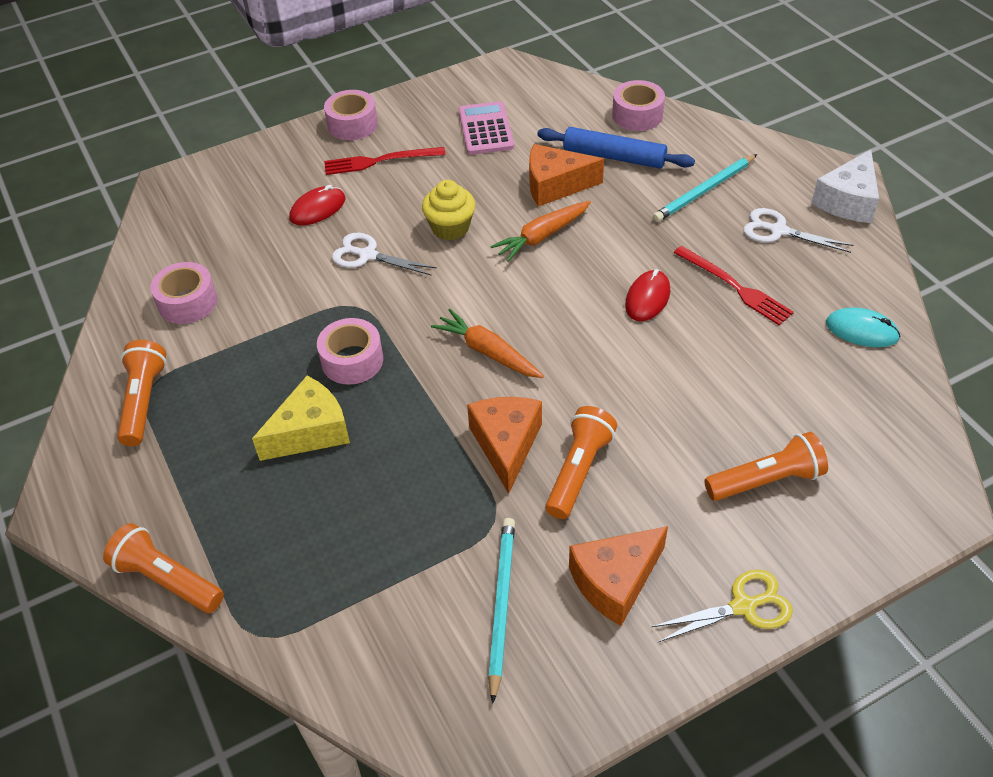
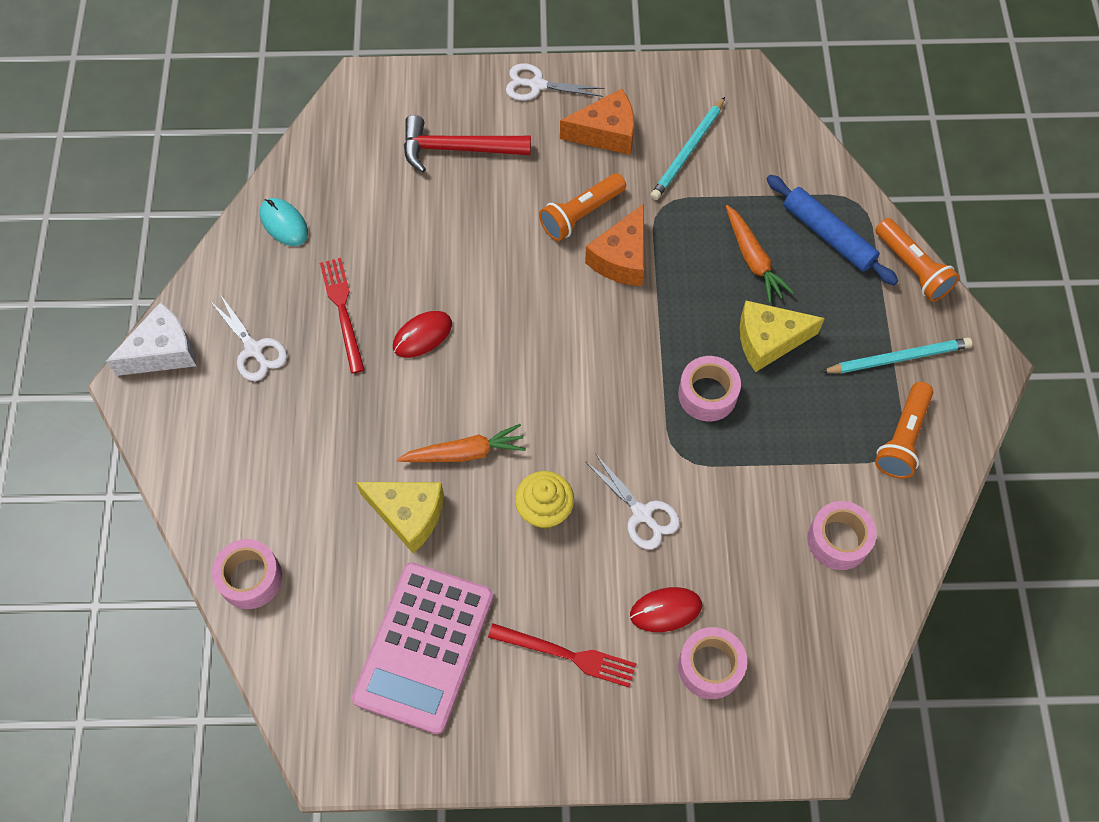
camera: 155 degrees left, 15 degrees up
pink tape [324,90,378,140] -> pink tape moved to [678,627,747,699]
orange carrot [431,309,544,378] -> orange carrot moved to [726,205,794,303]
pink calculator [459,101,514,155] -> pink calculator [352,562,493,734], size x1.63
orange cheese [529,144,604,207] -> yellow cheese [356,482,444,554]
blue rolling pin [537,127,695,169] -> blue rolling pin moved to [767,175,898,285]
yellow scissors [651,570,793,642] -> white scissors [506,63,605,101]
turquoise pencil [653,154,757,222] -> turquoise pencil moved to [822,338,972,373]
orange flashlight [705,432,828,501] -> red hammer [404,115,531,173]

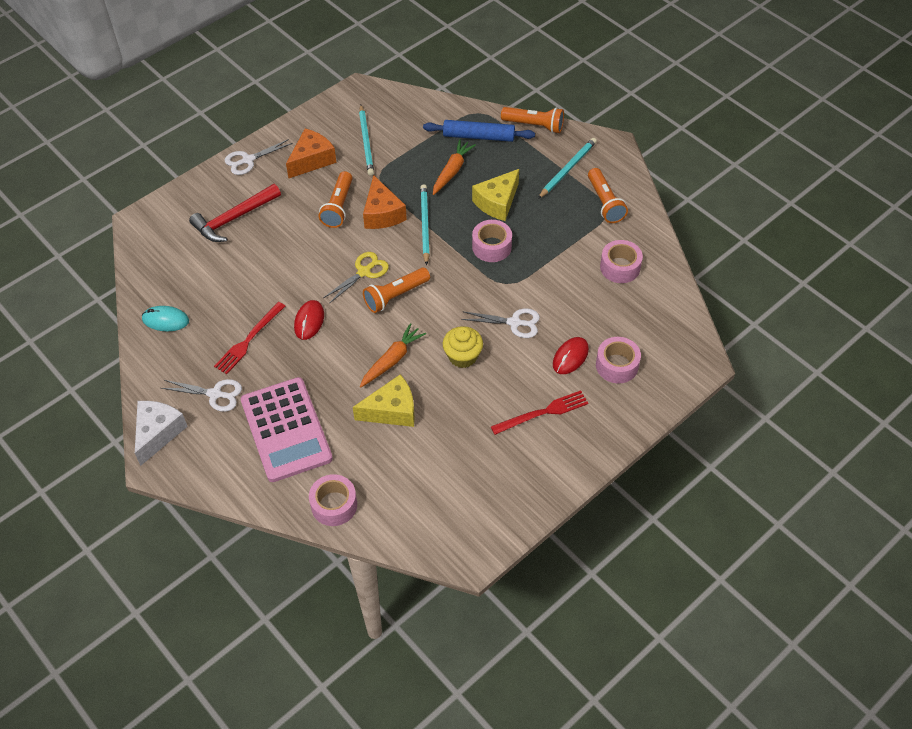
camera: 40 degrees left, 10 degrees down
red fork [320,258,365,374] -> red fork turned 90 degrees counterclockwise [214,302,285,374]
pink calculator [352,562,493,734] -> pink calculator moved to [241,377,333,482]
orange carrot [726,205,794,303] -> orange carrot turned 90 degrees counterclockwise [433,139,476,195]
none -> yellow scissors [323,252,389,304]
none -> orange flashlight [363,268,430,313]
none -> turquoise pencil [420,184,430,266]

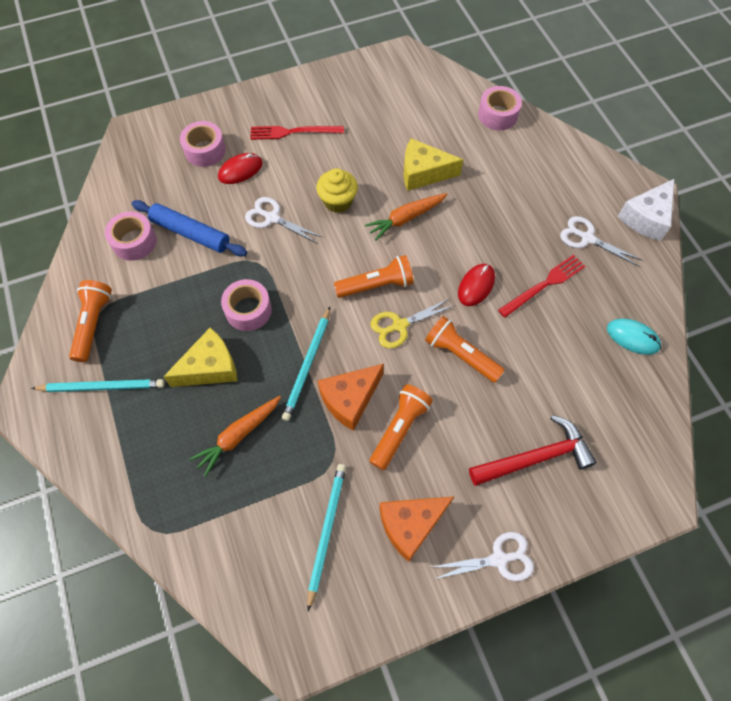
camera: 160 degrees left, 10 degrees up
pink calculator [241,377,333,482] -> none
orange cheese [363,175,407,229] -> orange cheese turned 135 degrees counterclockwise [318,364,384,431]
blue rolling pin [423,120,535,142] -> blue rolling pin moved to [132,200,247,256]
orange flashlight [501,107,564,133] -> orange flashlight moved to [425,316,505,383]
turquoise pencil [538,138,597,199] -> turquoise pencil turned 150 degrees counterclockwise [31,379,165,392]

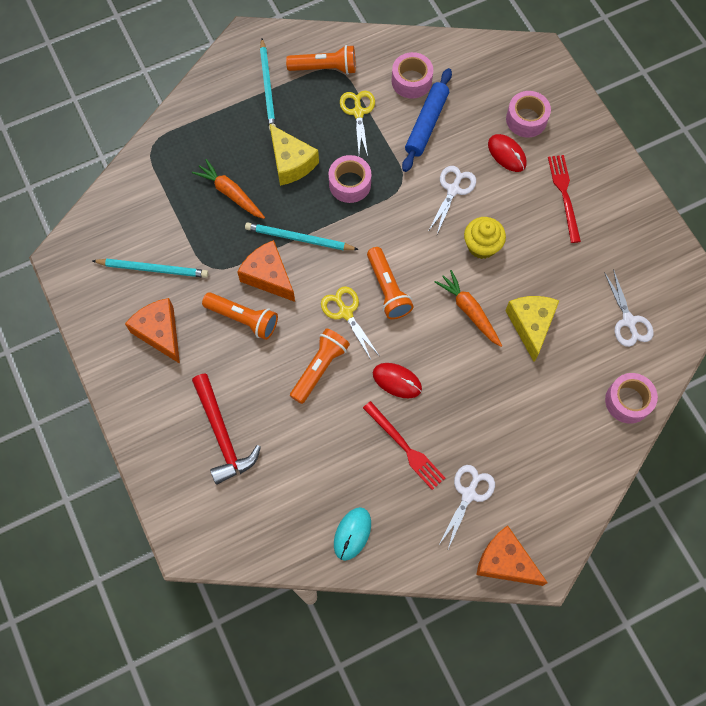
camera: 85 degrees right, 5 degrees up
white scissors [433,532,534,581] -> white scissors moved to [604,269,654,347]
white cheese [618,179,674,241] -> orange cheese [476,525,548,586]
none -> yellow scissors [340,91,375,157]

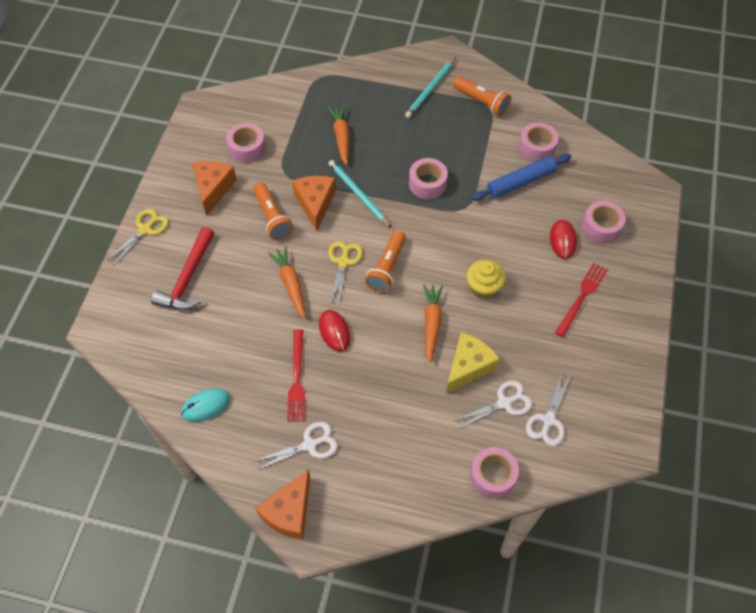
camera: 40 degrees right, 10 degrees down
turquoise pencil [92,259,208,278] -> pink tape [226,123,266,163]
yellow cheese [270,124,319,186] -> none
orange flashlight [290,328,350,404] -> orange carrot [268,246,306,318]
yellow scissors [340,91,375,157] -> yellow scissors moved to [107,209,169,266]
white scissors [428,166,476,234] -> white scissors moved to [454,381,532,430]
orange cheese [476,525,548,586] -> orange cheese turned 135 degrees counterclockwise [256,469,310,540]

